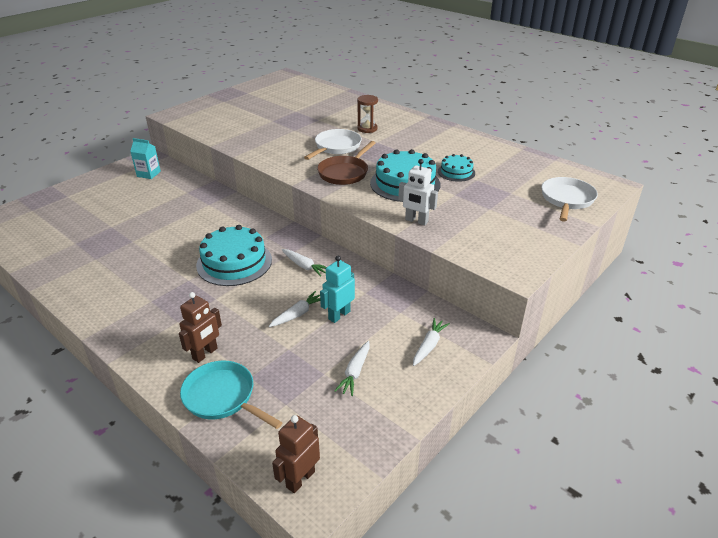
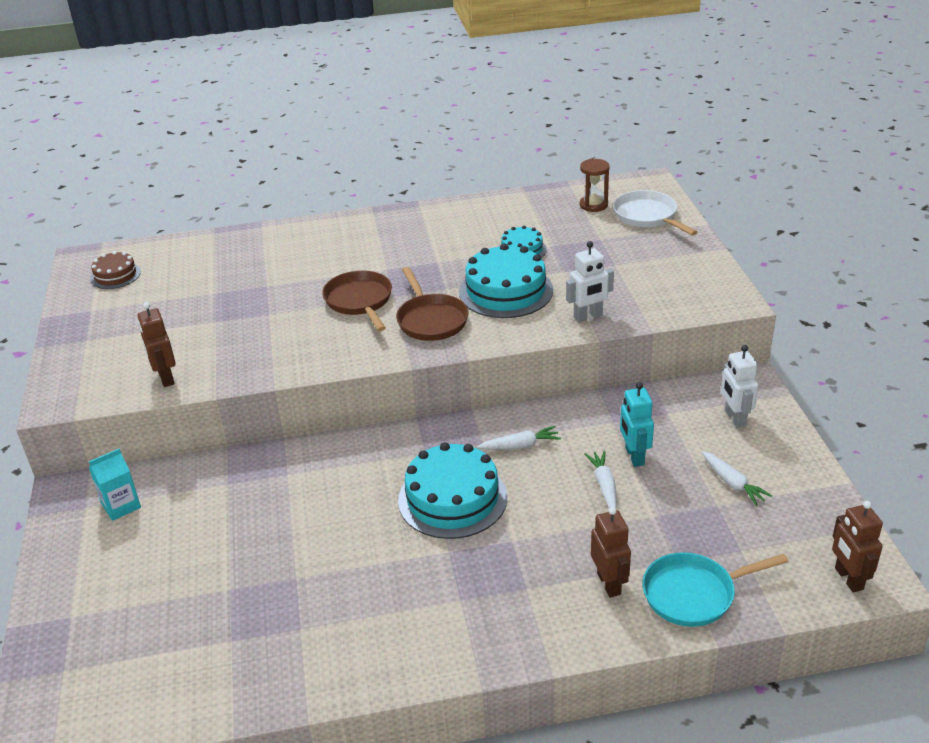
camera: 50 degrees left, 0 degrees up
white pan [304,129,362,160] -> brown pan [322,270,392,331]
brown hourglass [357,95,378,133] -> brown hourglass moved to [580,159,610,212]
white carrot [413,318,450,366] -> white robot [721,345,758,428]
none -> brown cake [91,251,141,289]
none -> brown robot [137,302,176,387]

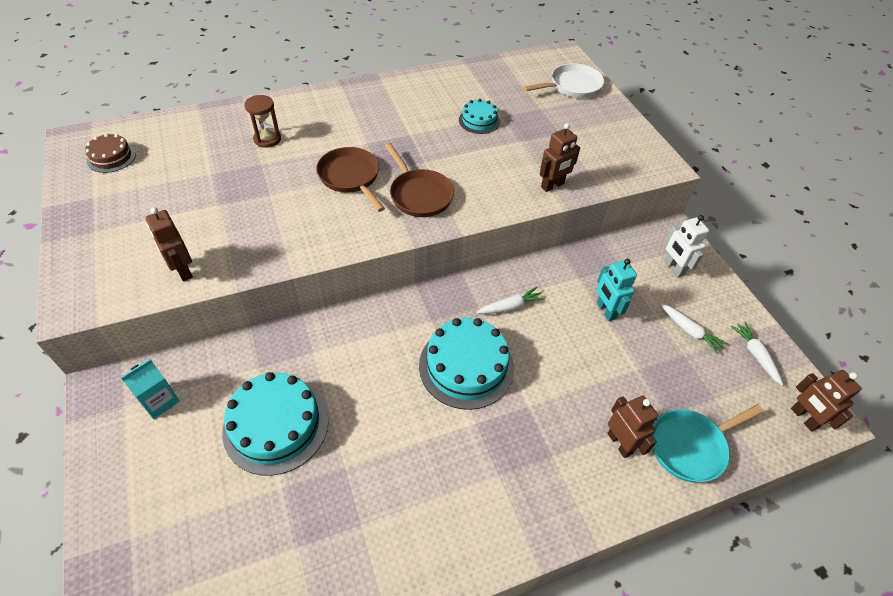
camera: 15 degrees left, 15 degrees up
turquoise cake [459,244,553,318] -> turquoise cake moved to [222,372,329,476]
white robot [566,241,614,322] -> brown robot [540,123,580,192]
brown hourglass [580,159,610,212] -> brown hourglass moved to [244,95,281,148]
white carrot [585,451,617,508] -> white carrot moved to [731,322,783,386]
white pan [613,190,698,236] -> white pan turned 105 degrees clockwise [524,63,604,98]

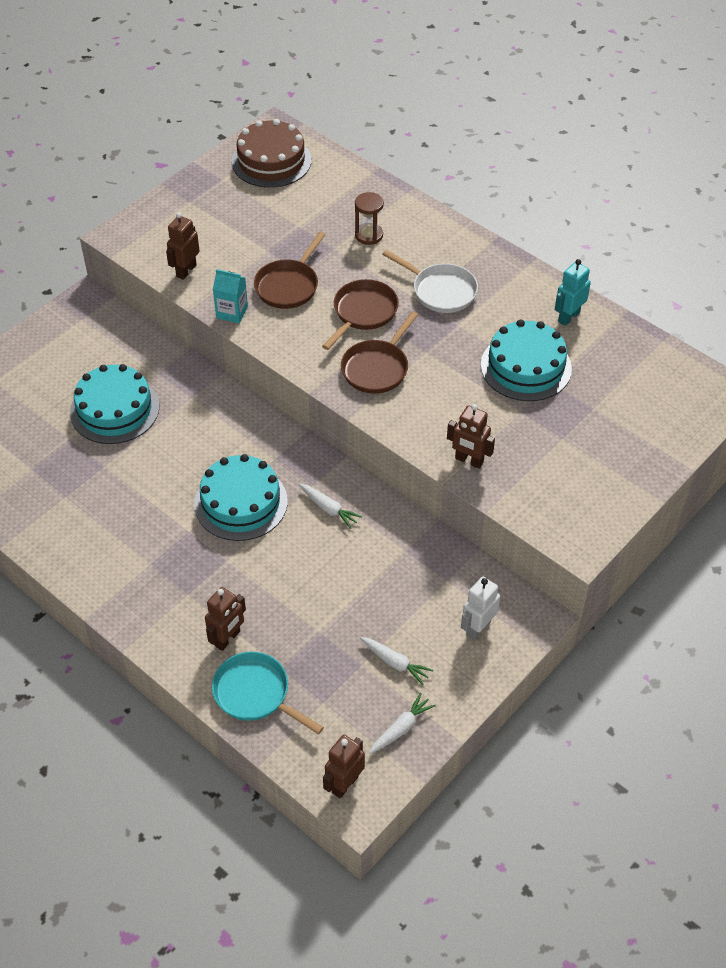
camera: 65 degrees right, 0 degrees up
brown cake [85,133,136,173] -> brown cake [232,119,311,188], size x1.82
turquoise carton [121,359,180,419] -> turquoise carton moved to [213,269,248,323]
turquoise cake [459,99,500,134] -> turquoise cake [481,320,572,401], size x1.82
white pan [524,63,604,98] -> white pan moved to [382,250,478,313]
turquoise robot [596,259,637,321] -> turquoise robot moved to [555,259,591,326]
white carrot [660,304,727,354] -> white carrot turned 75 degrees counterclockwise [360,637,433,685]
none -> brown pan [254,232,326,309]

